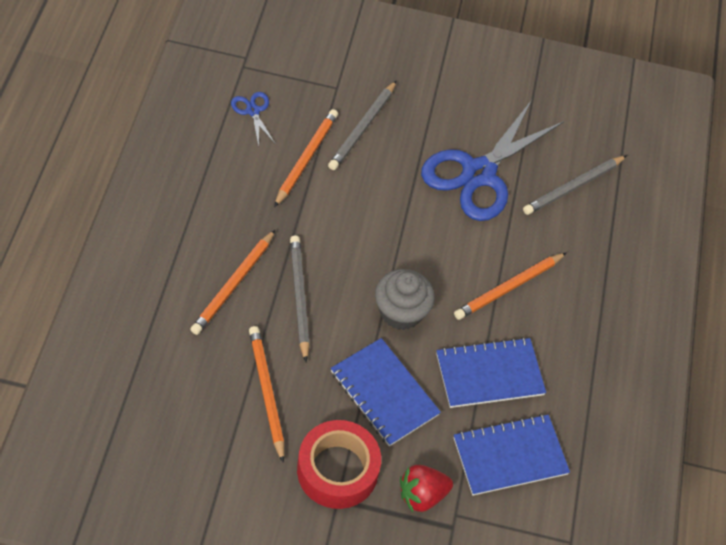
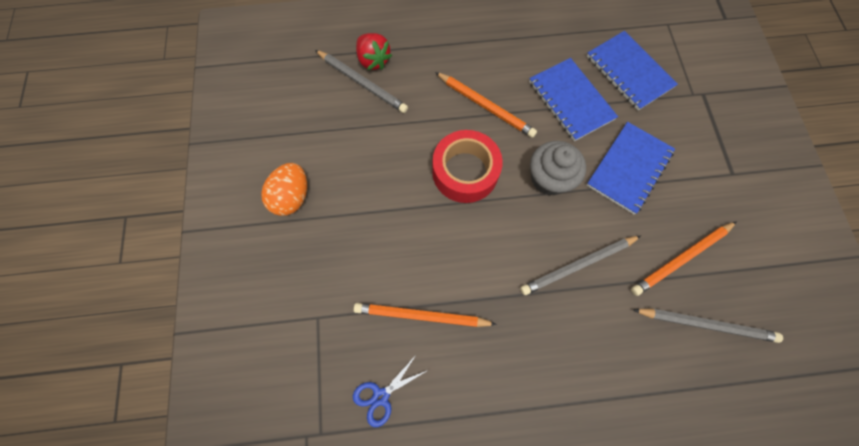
camera: 100 degrees left, 15 degrees up
orange pencil [190,230,275,335] -> none
red tape [297,420,381,509] -> red tape moved to [432,130,503,203]
grey pencil [328,81,396,170] -> grey pencil moved to [633,309,783,343]
red strawberry [400,465,453,512] -> red strawberry moved to [356,33,392,70]
blue scissors [421,100,564,221] -> none
none -> orange egg [261,163,307,216]

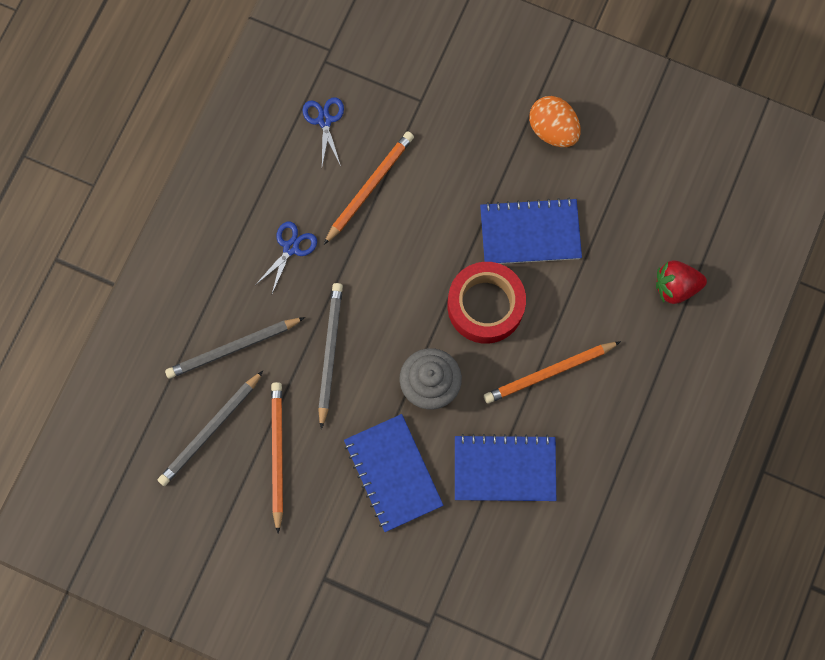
camera: 120 degrees right, 5 degrees up
grey pencil [315,50,408,113] -> grey pencil moved to [165,317,305,379]
blue notebook [587,31,678,110] -> blue notebook moved to [480,198,582,264]
none -> blue scissors [256,221,317,293]

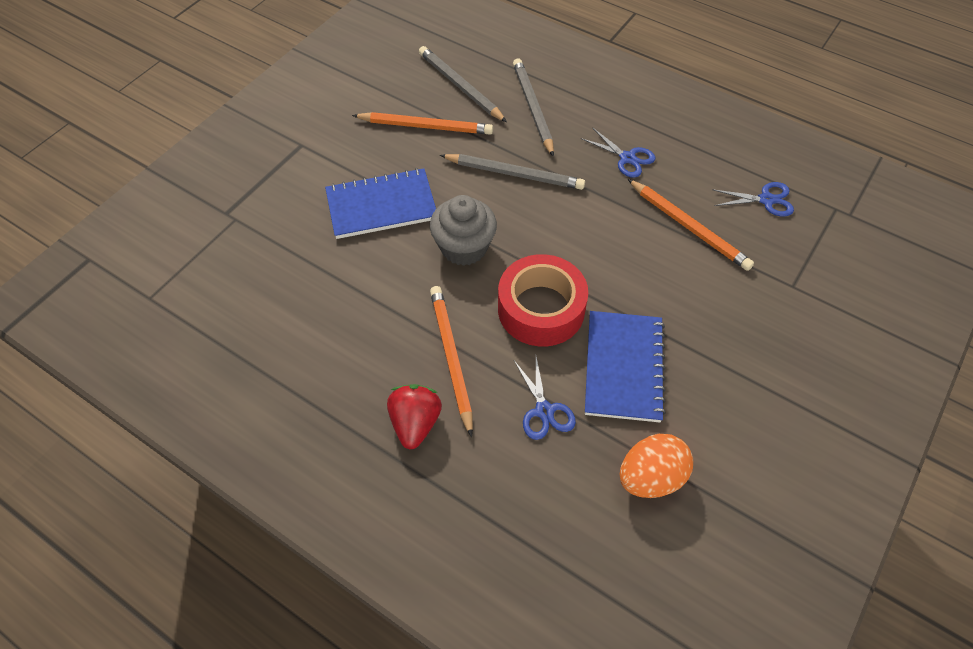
camera: 100 degrees right, 20 degrees down
blue notebook [455,434,556,501] -> none
orange egg [529,96,581,147] -> orange egg moved to [620,434,693,498]
red strawberry [656,260,707,304] -> red strawberry moved to [387,384,442,449]
none -> blue scissors [514,357,576,440]

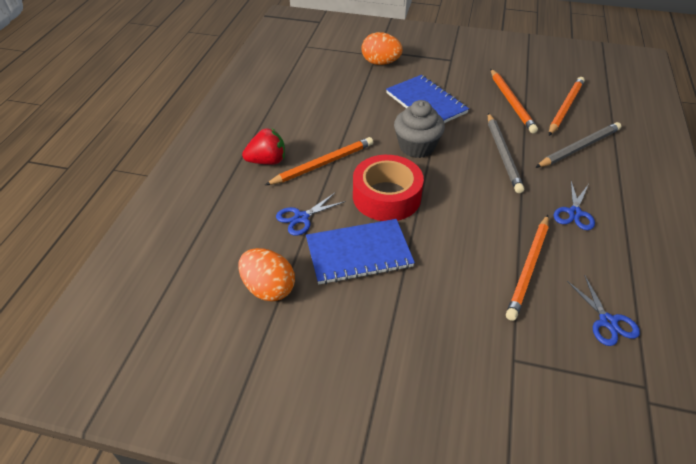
camera: 70 degrees right, 10 degrees down
grey pencil [419,46,507,122] -> orange pencil [549,77,585,136]
none -> orange egg [361,32,403,65]

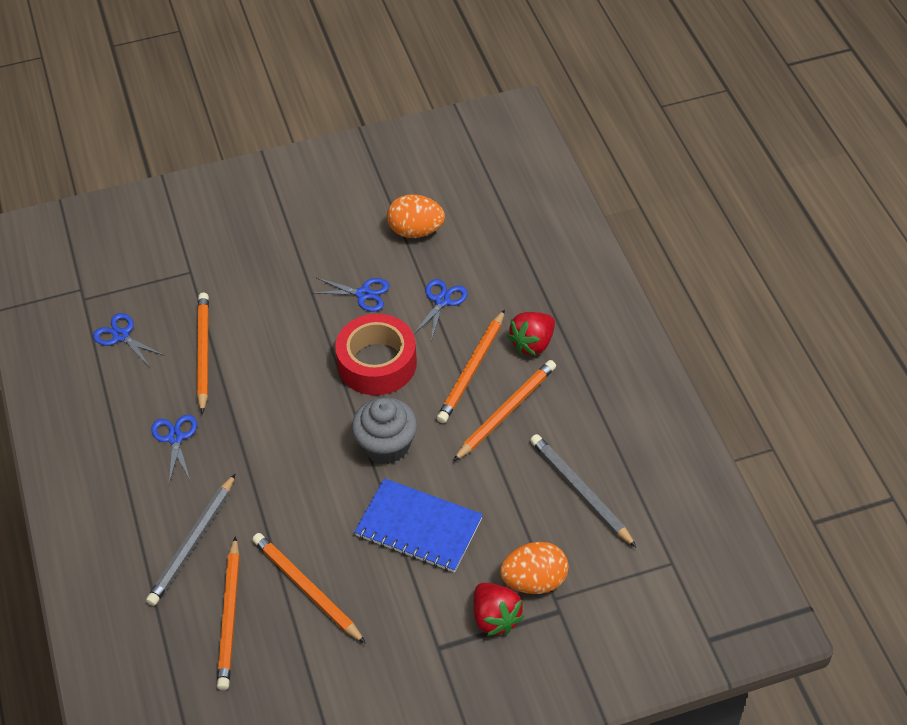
camera: 150 degrees right, 5 degrees up
blue notebook [306,219,415,284] -> blue scissors [314,278,389,312]
grey pencil [488,113,524,193] -> grey pencil moved to [530,434,637,548]
none -> orange pencil [453,360,556,461]
none -> red strawberry [474,583,524,636]

